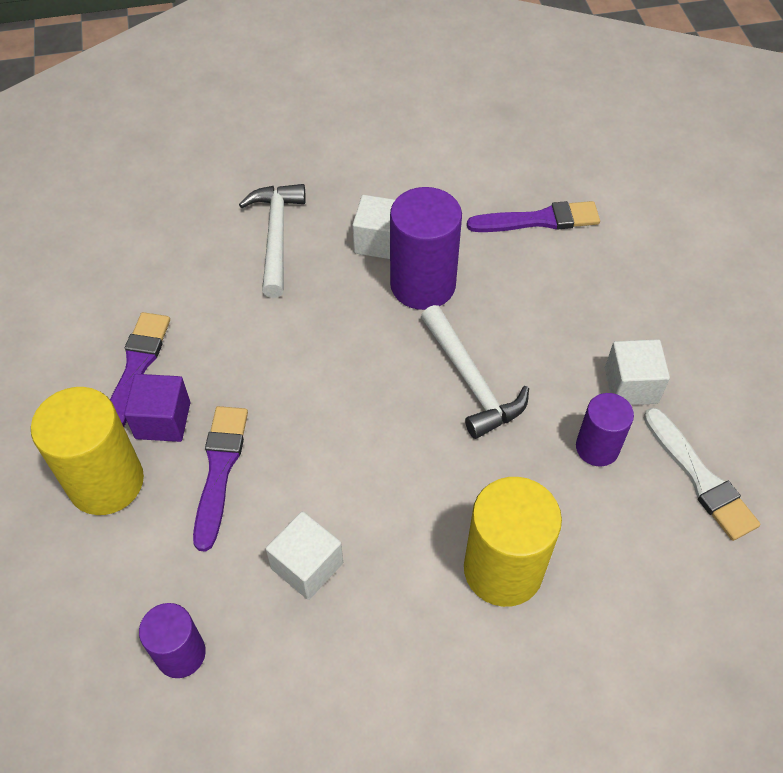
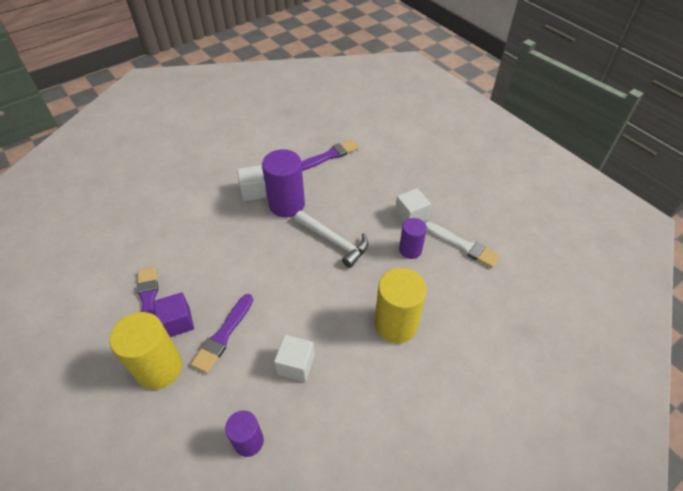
camera: 25 degrees left, 5 degrees down
purple brush [193,406,248,552] -> purple brush turned 135 degrees counterclockwise [191,294,253,373]
white hammer [239,184,306,298] -> none

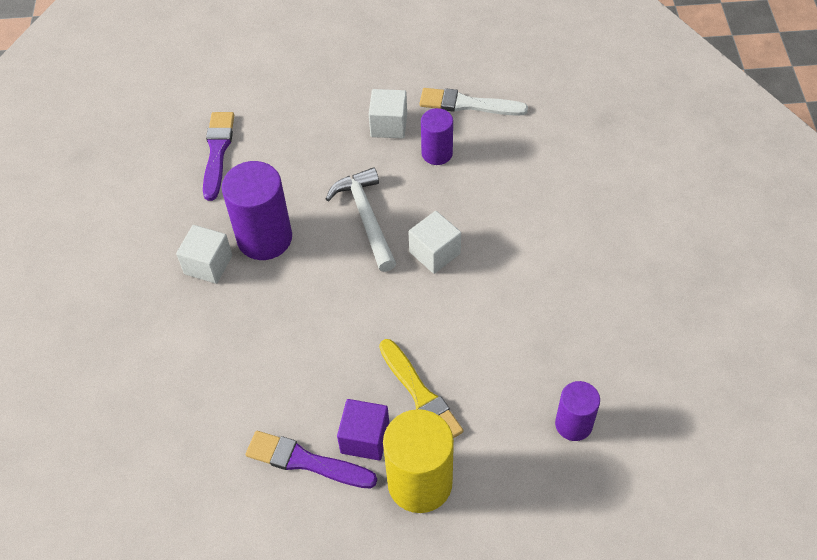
camera: 55 degrees left, 5 degrees up
purple brush [191,294,253,373] -> yellow brush [379,339,463,438]
white cube [274,335,315,382] -> white cube moved to [408,211,461,274]
white hammer [295,211,368,268] -> white hammer turned 90 degrees counterclockwise [326,167,396,272]
yellow cylinder [375,268,427,343] -> none
white brush [425,222,500,268] -> white brush turned 150 degrees counterclockwise [420,88,528,116]

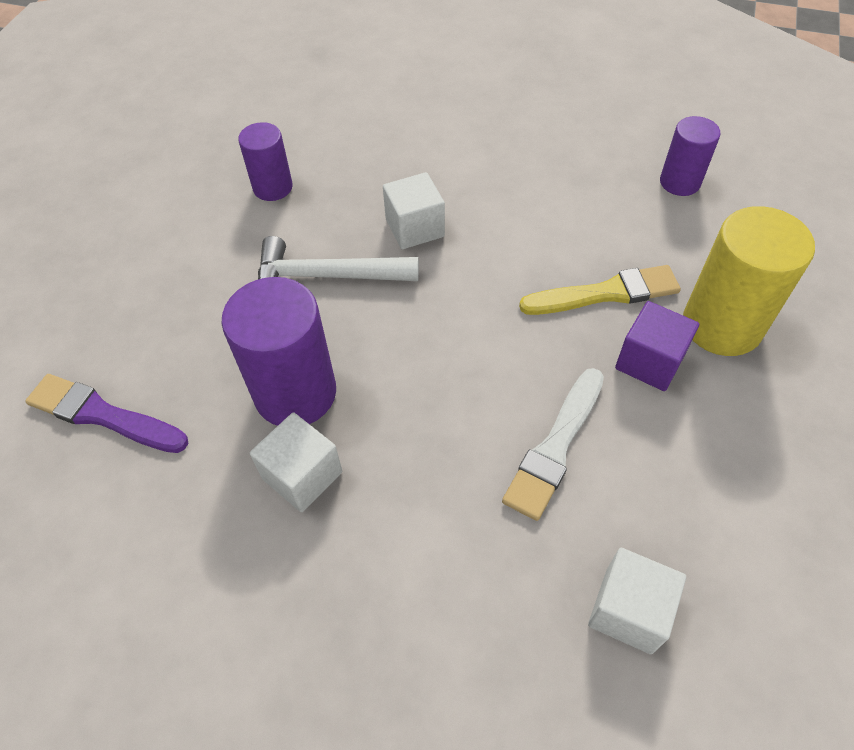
camera: 70 degrees left, 0 degrees up
purple brush [245,431,377,488] -> none
white cube [369,89,407,138] -> white cube moved to [588,548,686,654]
white brush [420,88,528,116] -> white brush moved to [502,368,604,521]

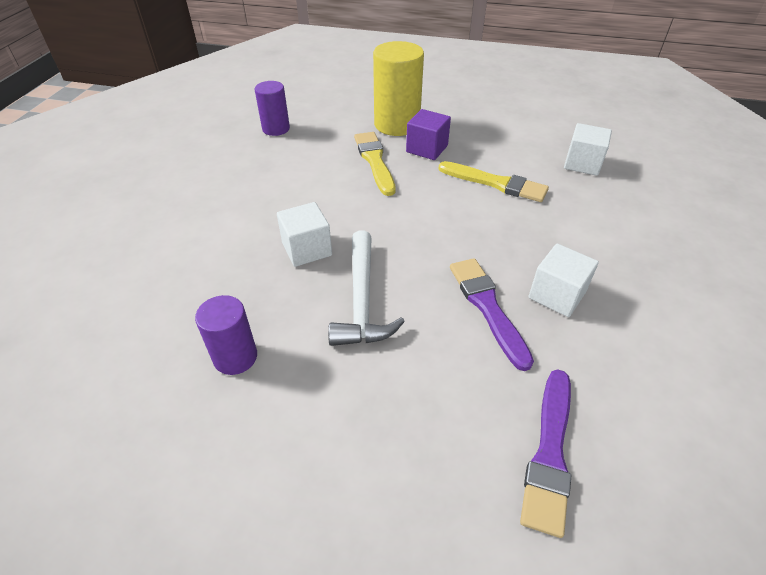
camera: 95 degrees left, 10 degrees down
purple cylinder [221,277,336,426] -> purple brush [450,258,534,371]
white brush [502,368,604,521] -> yellow brush [438,161,549,202]

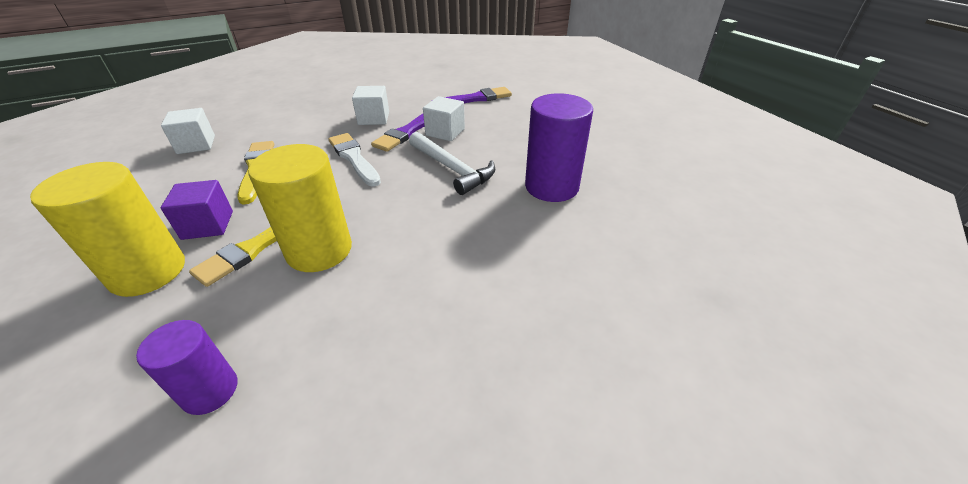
camera: 130 degrees left, 5 degrees down
purple cylinder [195,295,257,375] -> purple cylinder [525,93,593,202], size x1.69
white cube [277,202,332,267] -> white cube moved to [423,96,465,141]
white hammer [328,231,405,346] -> white hammer turned 90 degrees clockwise [409,132,495,195]
none -> yellow cylinder [248,144,352,272]
none -> white brush [328,133,381,187]

